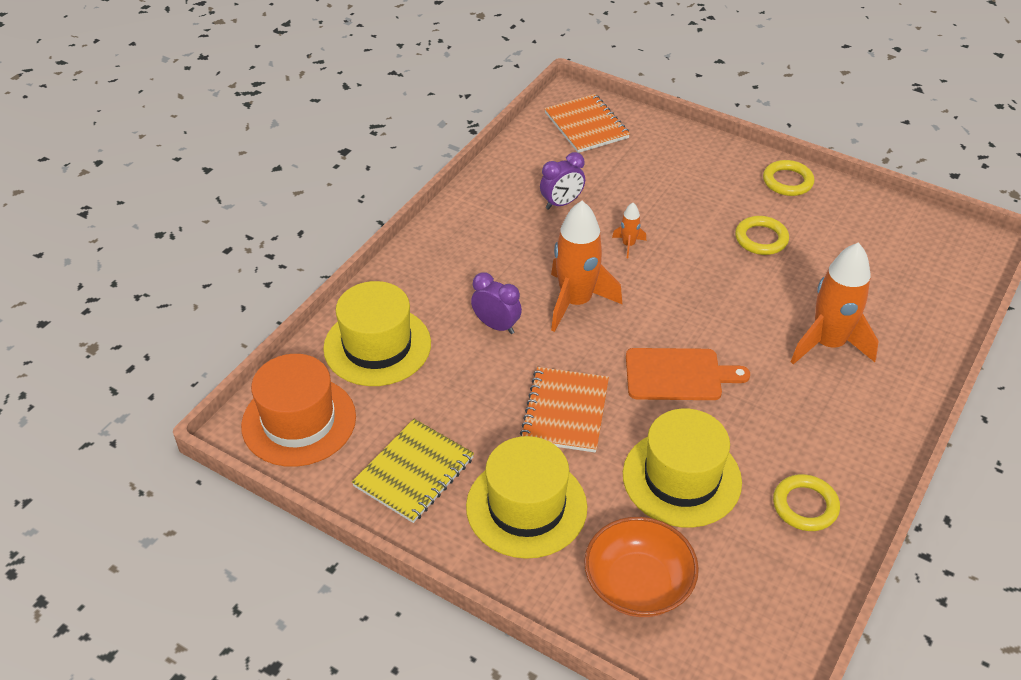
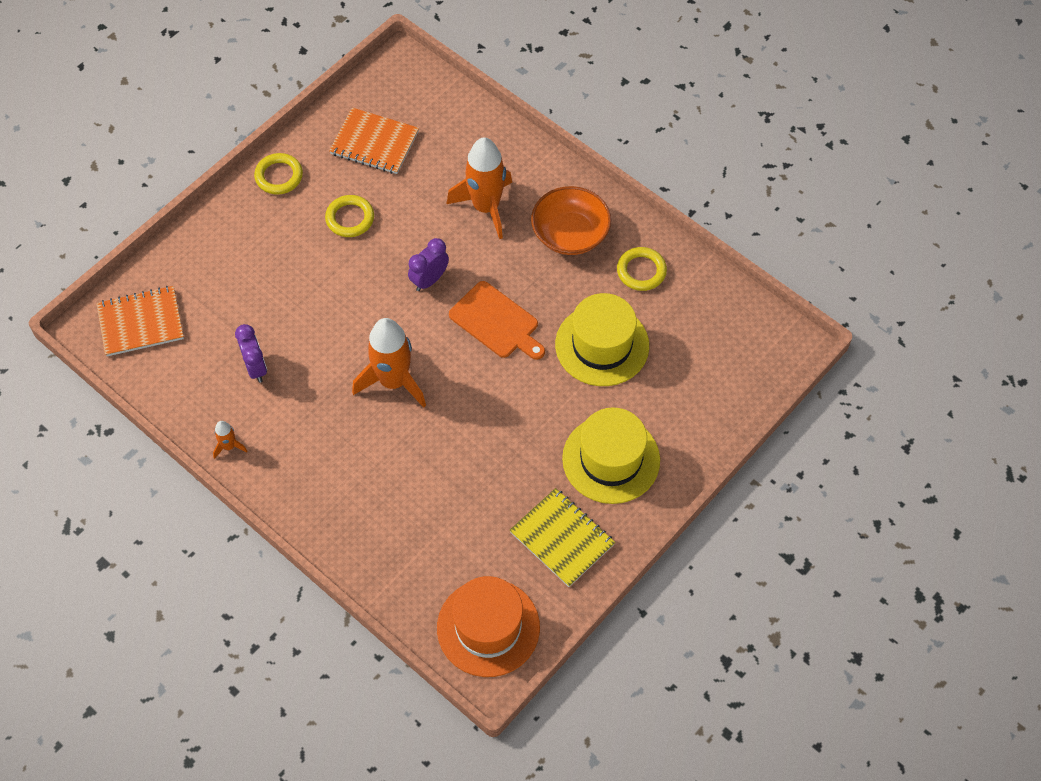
camera: 80 degrees left, 15 degrees up
yellow hat [323,281,431,386] -> none
purple clock [471,272,522,334] -> purple clock moved to [408,238,449,291]
orange notebook [520,367,609,453] -> orange notebook moved to [329,108,419,174]
orange bowl [584,517,699,617] -> orange bowl moved to [531,186,611,255]
orange rocket [612,203,646,258] -> orange rocket moved to [213,421,247,459]
orange cutting board [626,348,750,400] -> orange cutting board turned 120 degrees clockwise [449,281,545,360]

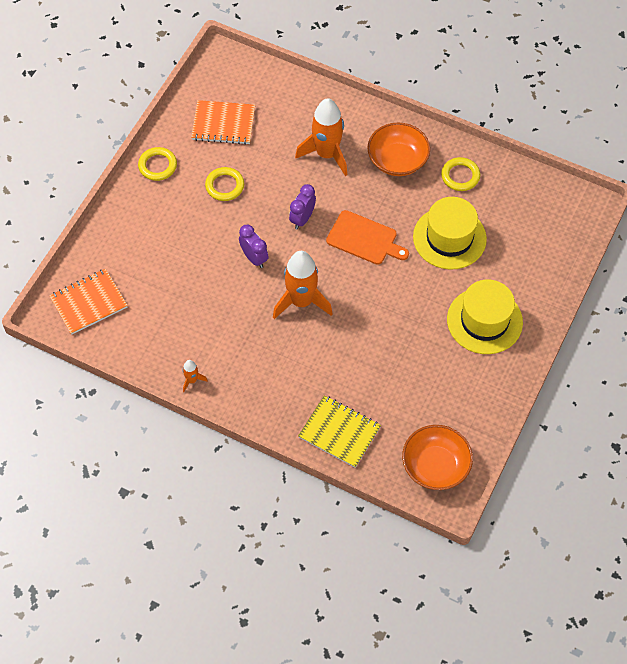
camera: 15 degrees left, 0 degrees up
purple clock [235,324,267,383] -> purple clock moved to [239,225,268,268]
orange hat [437,576,540,677] -> orange bowl [402,425,473,490]
yellow notebook [510,488,615,587] -> yellow notebook moved to [298,395,381,468]

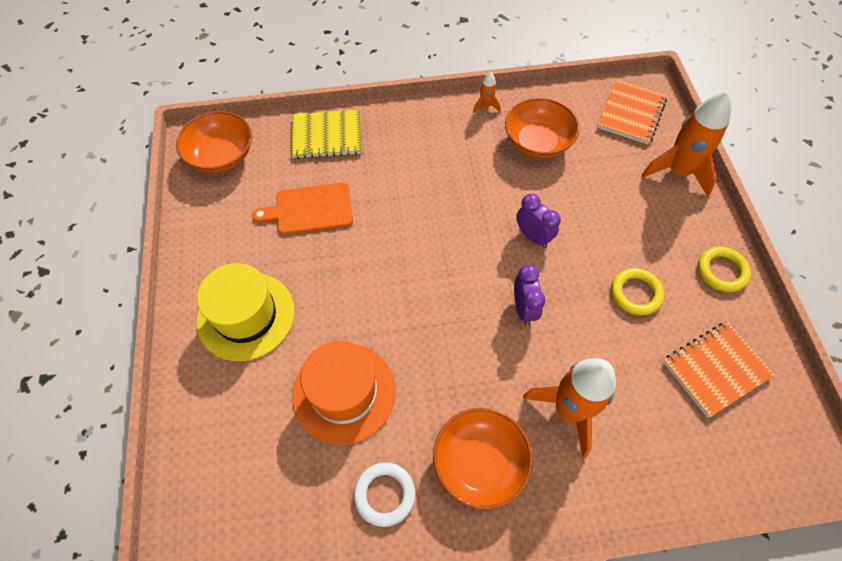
camera: 145 degrees right, 0 degrees up
purple clock [239,225,268,268] -> purple clock turned 150 degrees counterclockwise [516,194,561,248]
orange rocket [273,251,333,319] -> orange rocket moved to [641,91,732,197]
orange cutting board [326,210,409,265] -> orange cutting board moved to [252,183,353,235]
yellow hat [413,197,487,270] -> orange hat [292,341,396,445]
yellow ring [441,157,480,191] -> white ring [354,462,415,527]
none -> orange bowl [505,98,579,158]

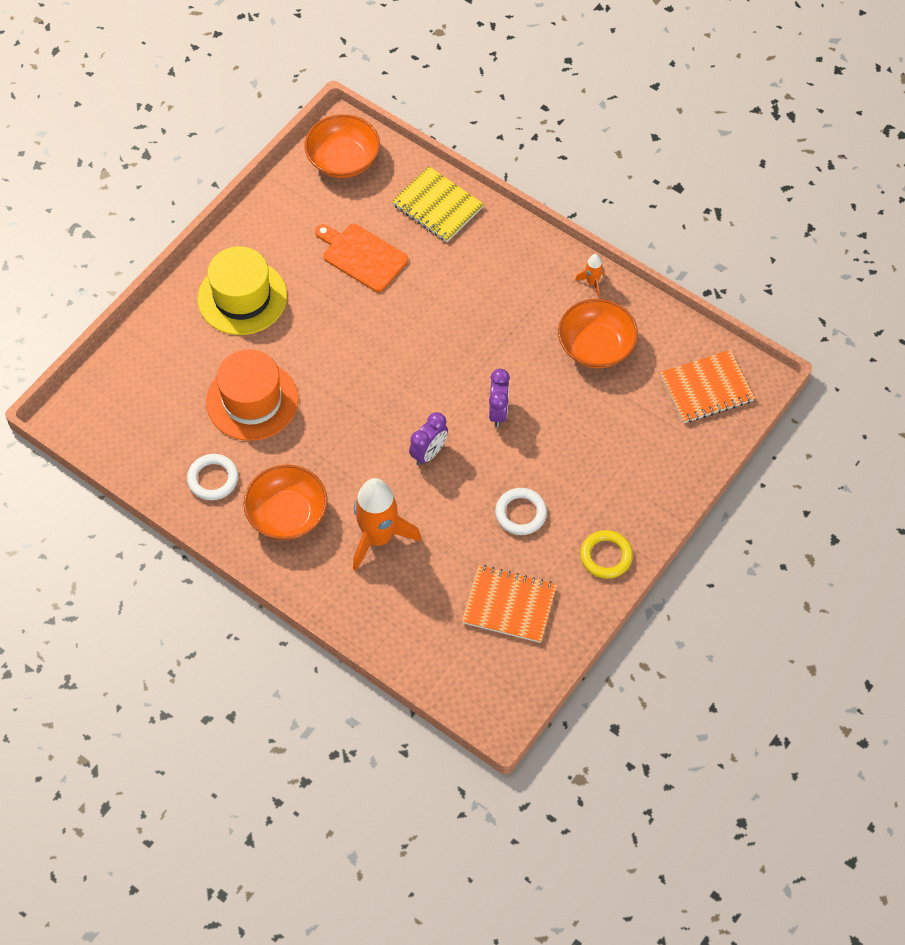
camera: 45 degrees right, 0 degrees up
yellow ring [611,268,664,316] -> white ring [495,488,547,535]
orange rocket [641,91,732,197] -> none

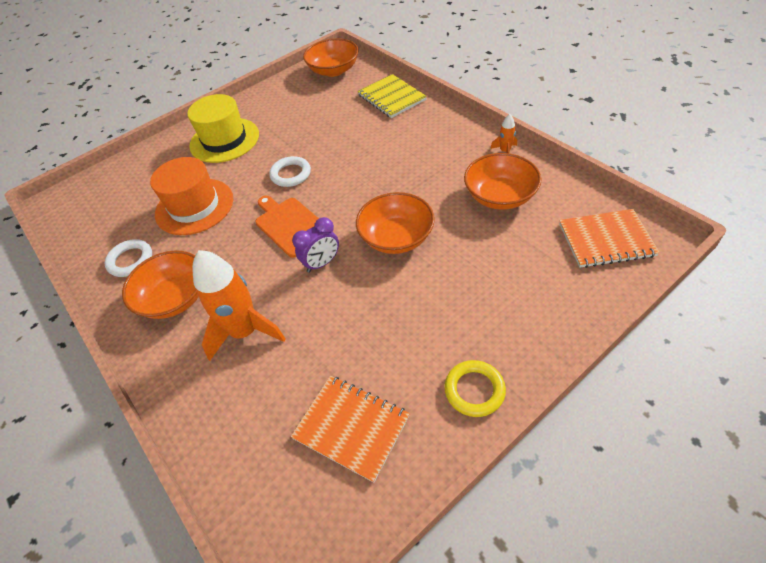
camera: 20 degrees right, 10 degrees down
orange cutting board [315,224,408,292] -> orange cutting board moved to [255,196,319,258]
purple clock [489,369,510,427] -> orange bowl [356,192,435,254]
white ring [495,488,547,535] -> white ring moved to [269,156,311,187]

